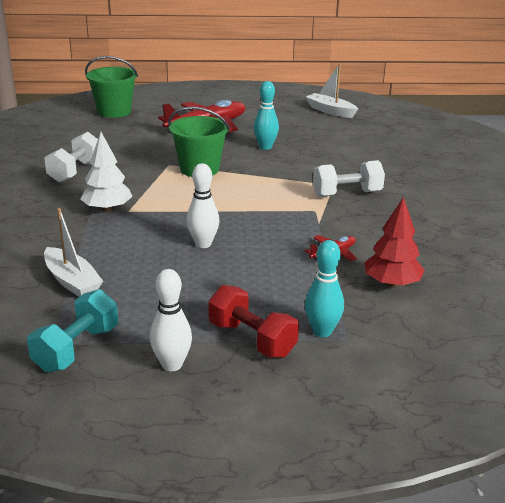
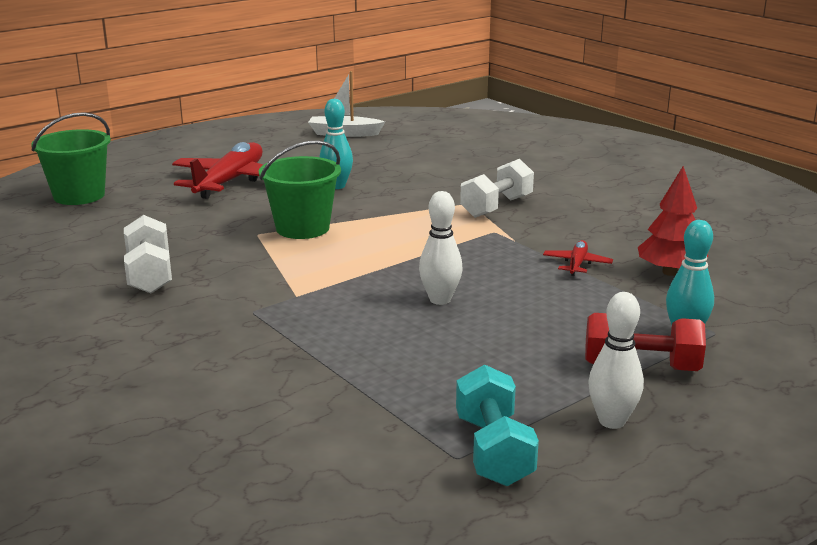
camera: 35 degrees left, 5 degrees down
white boat [44,208,103,297] -> none
white tree [80,132,133,212] -> none

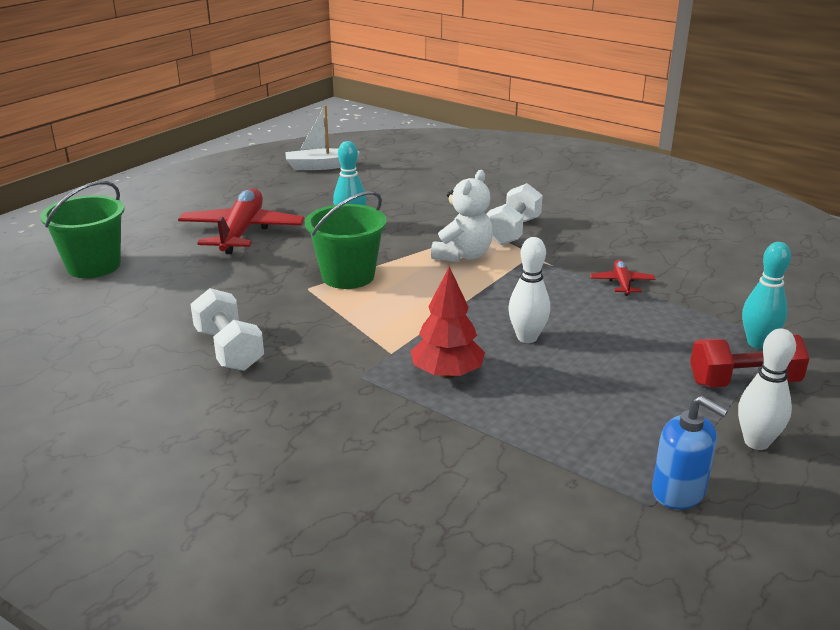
camera: 15 degrees left, 5 degrees up
turquoise dumbbell [456,364,539,486] -> blue soap dispenser [652,396,728,509]
red tree [638,166,709,276] -> red tree moved to [411,266,485,379]
none -> white teddy bear [431,170,493,262]

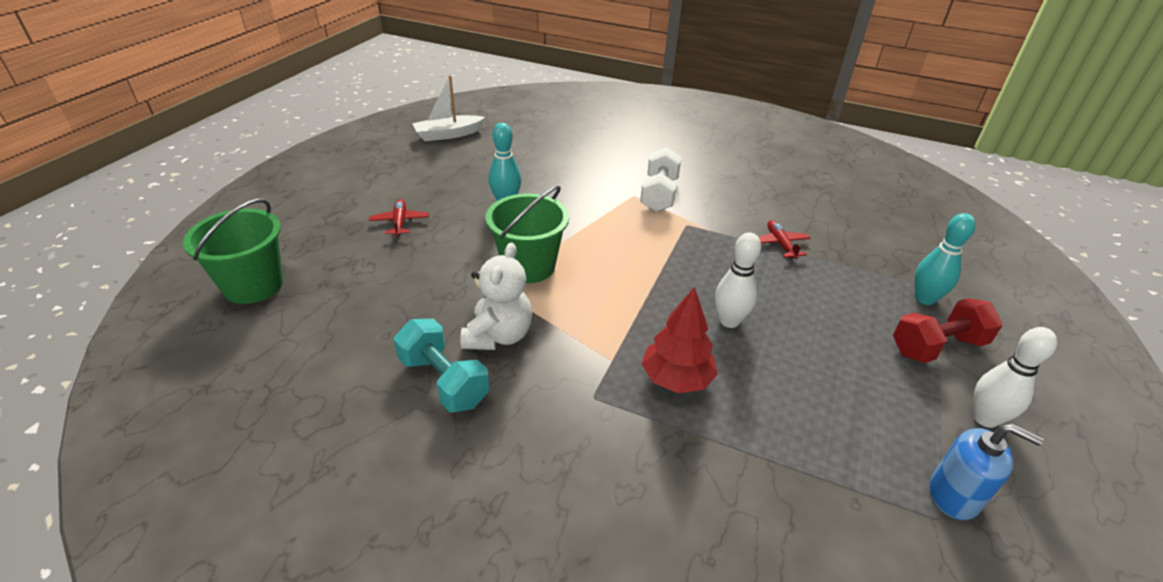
camera: 15 degrees left, 10 degrees up
red plane [178,188,304,254] -> red plane [369,199,429,236], size x0.46
white dumbbell [190,288,264,371] -> turquoise dumbbell [394,319,490,412]
white teddy bear [431,170,493,262] -> white teddy bear moved to [460,243,532,350]

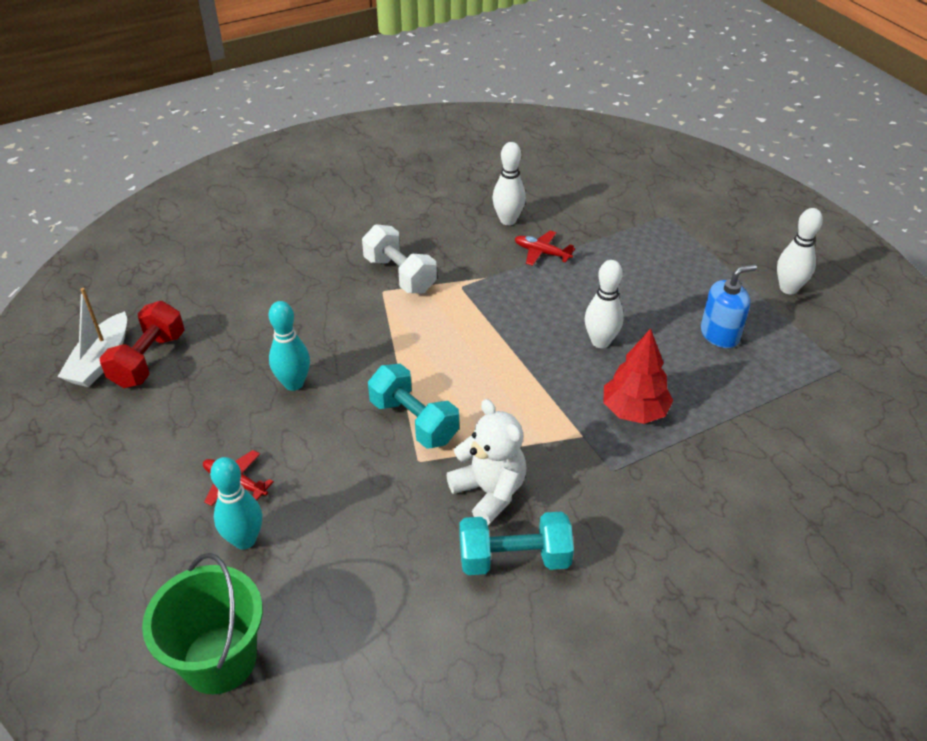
camera: 50 degrees left, 5 degrees up
green bucket [486,185,569,283] -> turquoise dumbbell [368,364,459,449]
red dumbbell [893,298,1003,363] -> red dumbbell moved to [100,301,185,388]
turquoise bowling pin [915,213,976,305] -> turquoise bowling pin moved to [210,457,262,550]
blue soap dispenser [930,424,1043,520] -> blue soap dispenser moved to [701,264,757,348]
none -> white bowling pin [492,142,526,225]

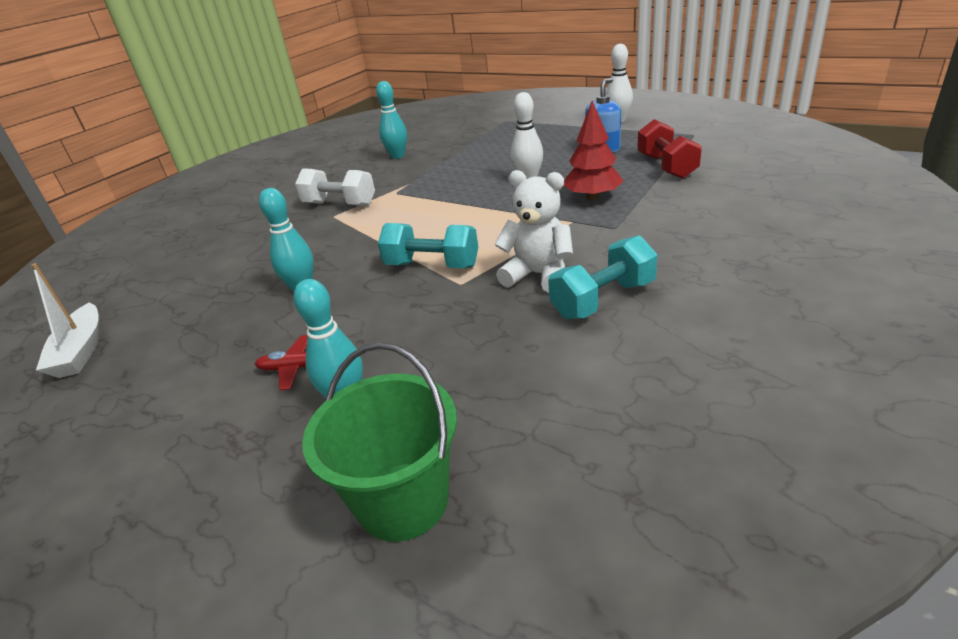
camera: 25 degrees left, 10 degrees down
red dumbbell [100,301,185,388] -> red dumbbell moved to [637,119,702,179]
white bowling pin [492,142,526,225] -> turquoise bowling pin [376,81,407,159]
red plane [515,231,575,266] -> none

